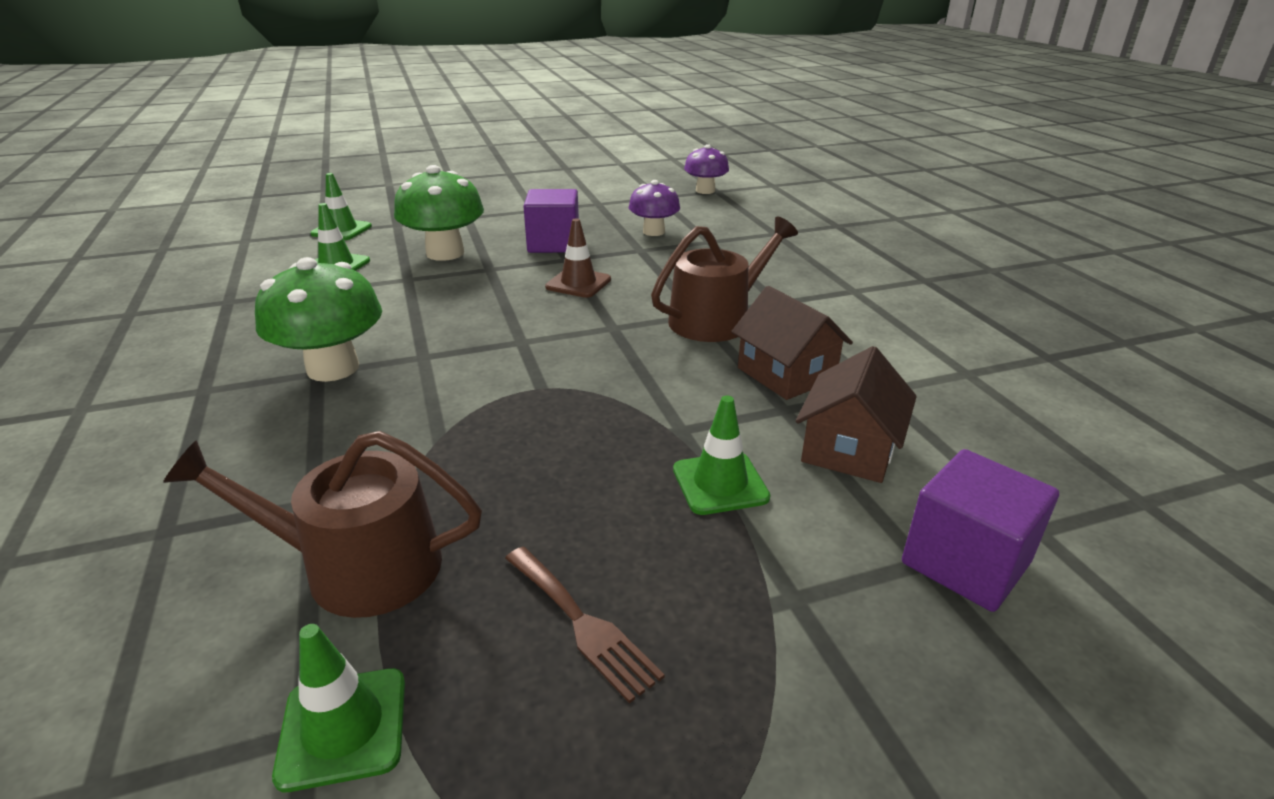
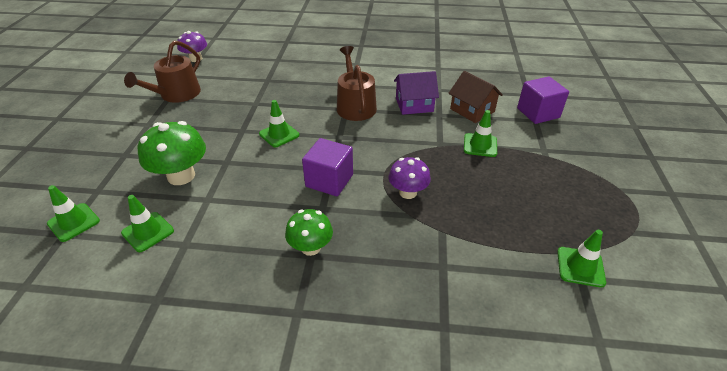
camera: 65 degrees left, 10 degrees up
brown watering can [163,431,482,618] -> brown watering can moved to [124,41,201,103]
green mushroom [255,257,382,382] -> green mushroom [285,209,333,256], size x0.64
brown fork [505,547,665,703] -> none
purple cube [523,189,579,253] -> purple cube moved to [302,138,353,196]
brown traffic cone [545,219,611,298] -> green traffic cone [259,100,300,147]
purple mushroom [629,180,680,236] -> purple mushroom moved to [389,157,431,199]
brown house [731,286,853,400] -> purple house [394,71,439,115]

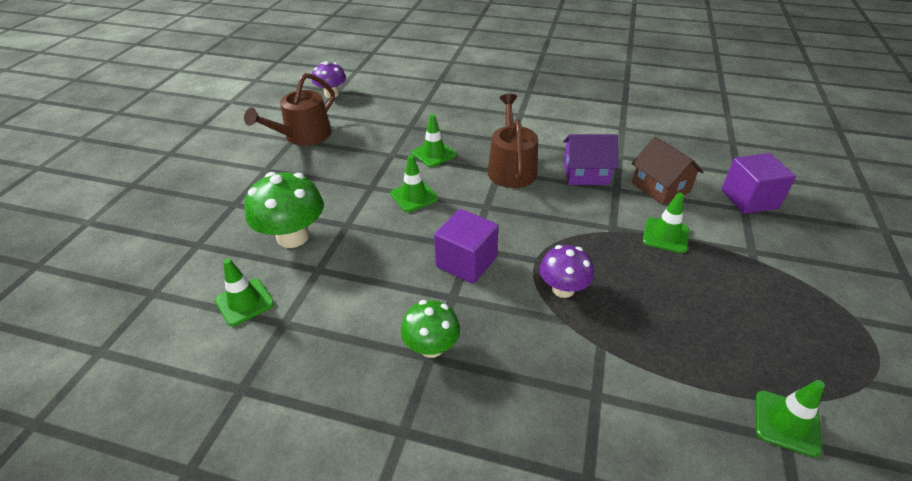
camera: 10 degrees right, 0 degrees up
green traffic cone [47,185,100,242] -> green traffic cone moved to [412,114,456,167]

